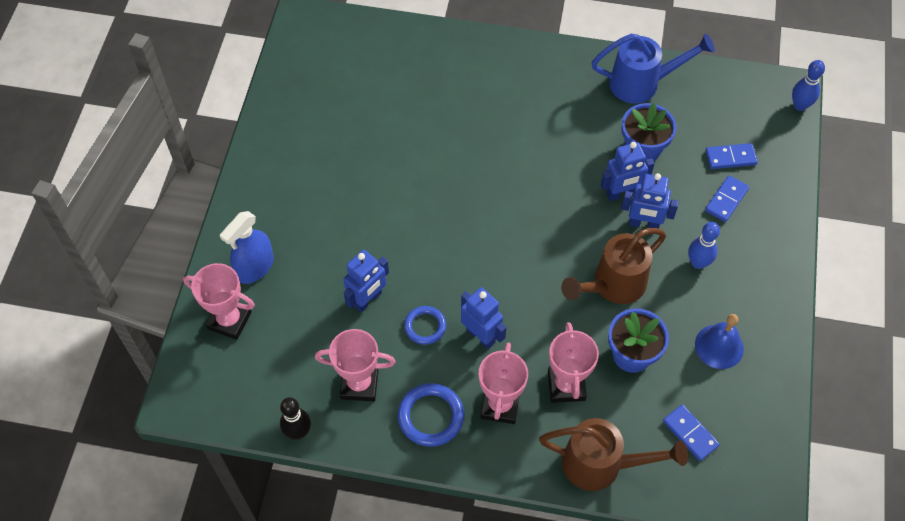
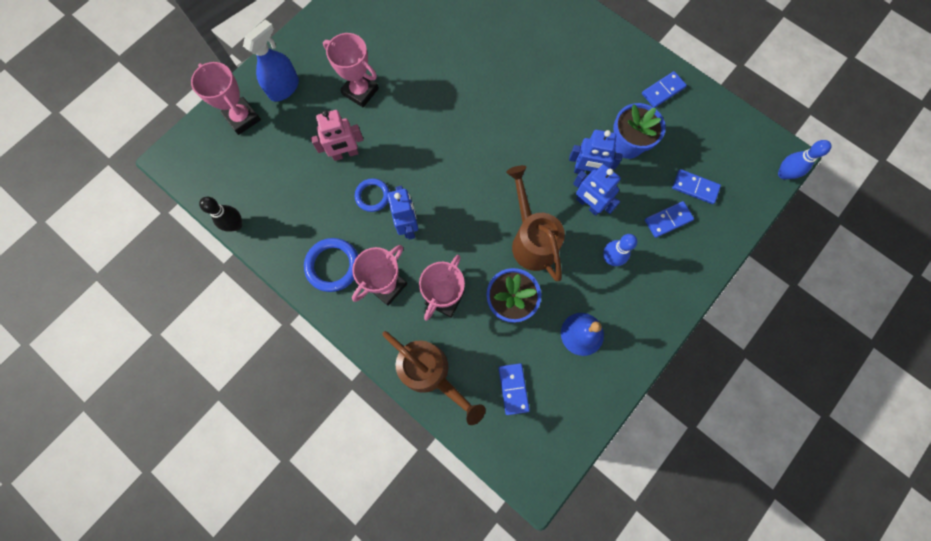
camera: 30 degrees right, 15 degrees up
blue spray bottle [220,211,274,284] -> blue spray bottle turned 150 degrees clockwise [243,19,299,102]
pink trophy [315,329,396,401] -> pink trophy moved to [323,33,379,107]
blue robot [343,250,389,313] -> pink robot [311,110,363,161]
brown watering can [561,228,666,304] -> brown watering can turned 75 degrees clockwise [506,165,565,281]
blue watering can [592,34,715,104] -> blue domino [642,71,687,108]

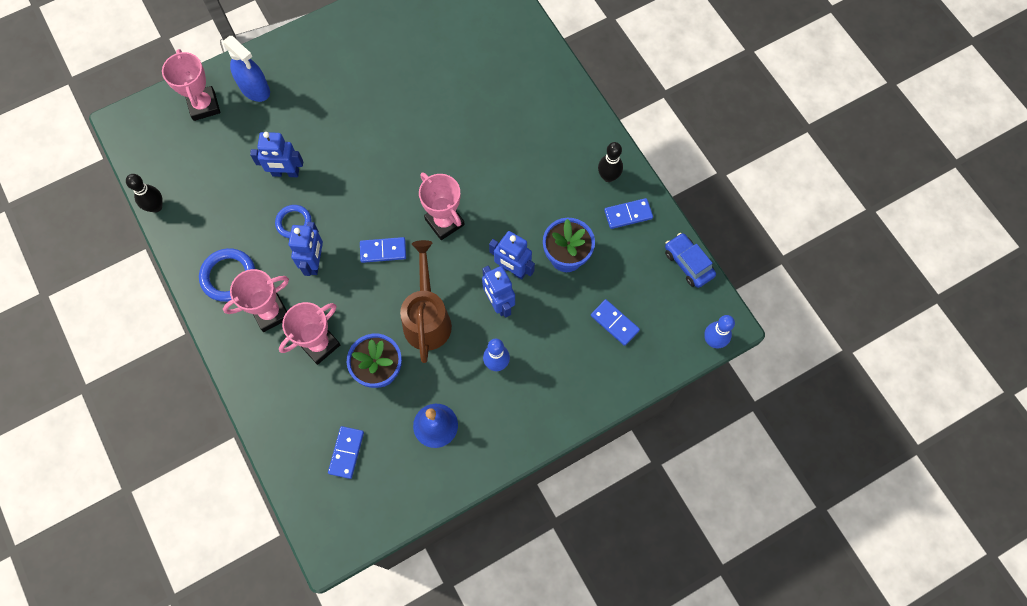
camera: 20 degrees right, 5 degrees down
blue spray bottle [243,19,299,102] -> blue spray bottle turned 75 degrees clockwise [223,36,270,102]
pink robot [311,110,363,161] -> blue robot [250,132,303,177]
pink trophy [323,33,379,107] -> pink trophy moved to [419,173,465,240]
brown watering can [382,331,485,425] -> none
blue domino [645,201,694,238] -> blue domino moved to [360,237,406,263]
none -> black bowling pin [598,142,623,182]
none -> blue car [665,233,716,288]

